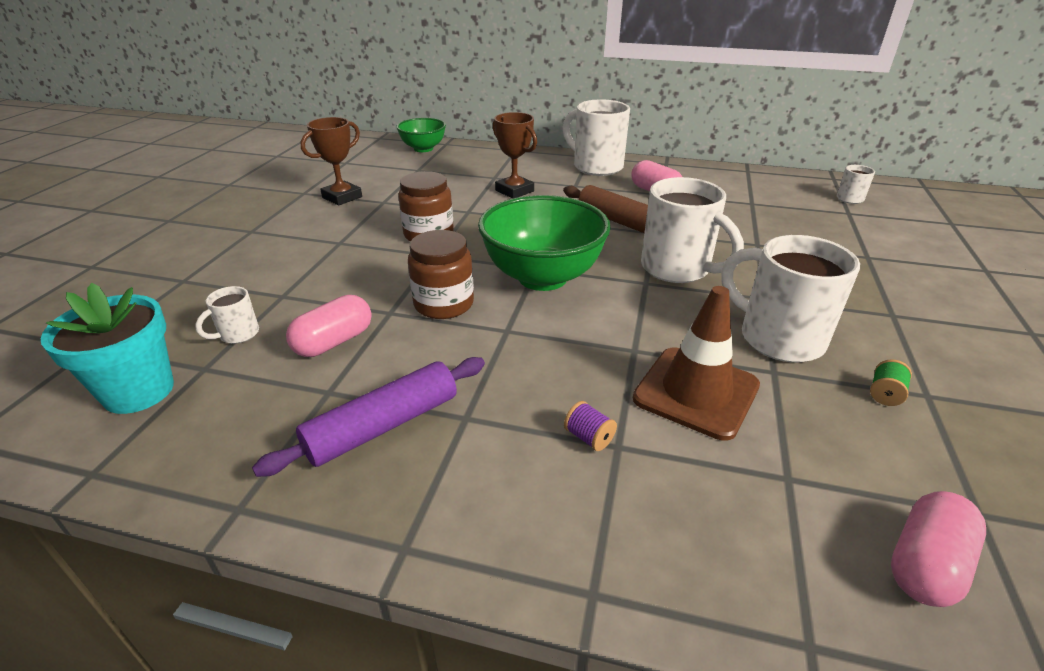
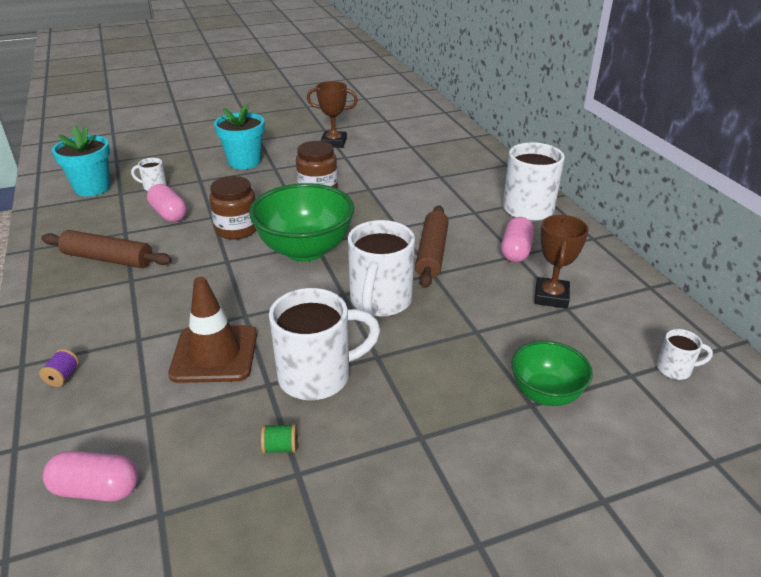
camera: 55 degrees right, 0 degrees up
purple rolling pin [252,357,485,477] -> brown rolling pin [41,230,172,268]
pink capsule [286,295,372,357] -> pink capsule turned 45 degrees clockwise [147,184,187,222]
green bowl [396,118,446,152] -> green bowl moved to [512,341,593,406]
brown trophy [493,112,537,199] -> brown trophy moved to [534,215,589,309]
purple spool [564,401,617,451] -> purple spool moved to [39,349,79,387]
white mug [721,235,860,362] -> white mug turned 60 degrees clockwise [269,288,380,400]
none -> turquoise flower pot [214,105,265,169]

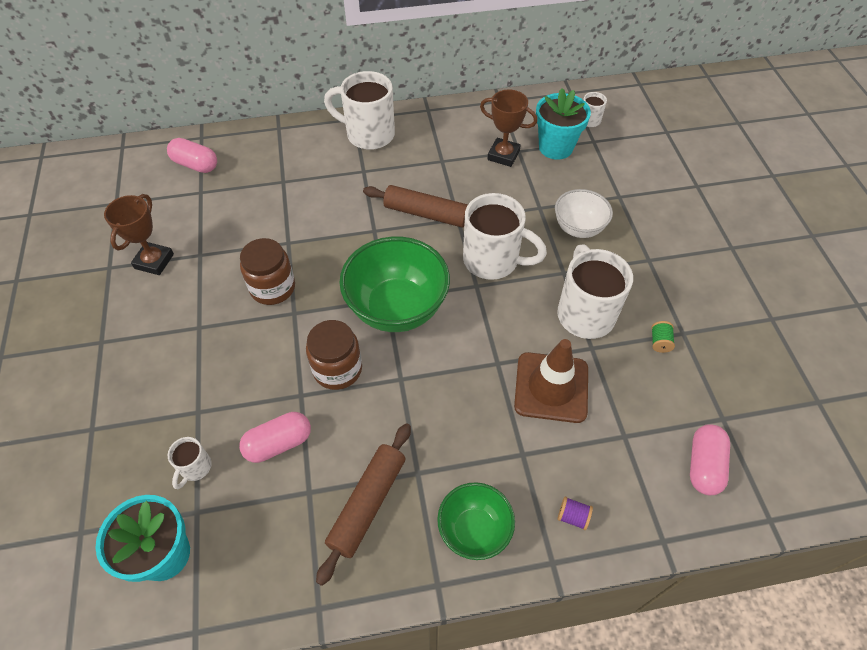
camera: 80 degrees left, 20 degrees up
turquoise flower pot [214,105,265,169] -> turquoise flower pot moved to [536,88,591,160]
pink capsule [501,217,534,262] -> pink capsule moved to [167,138,217,173]
green bowl [512,341,593,406] -> green bowl moved to [437,482,515,560]
none -> white bowl [555,189,613,238]

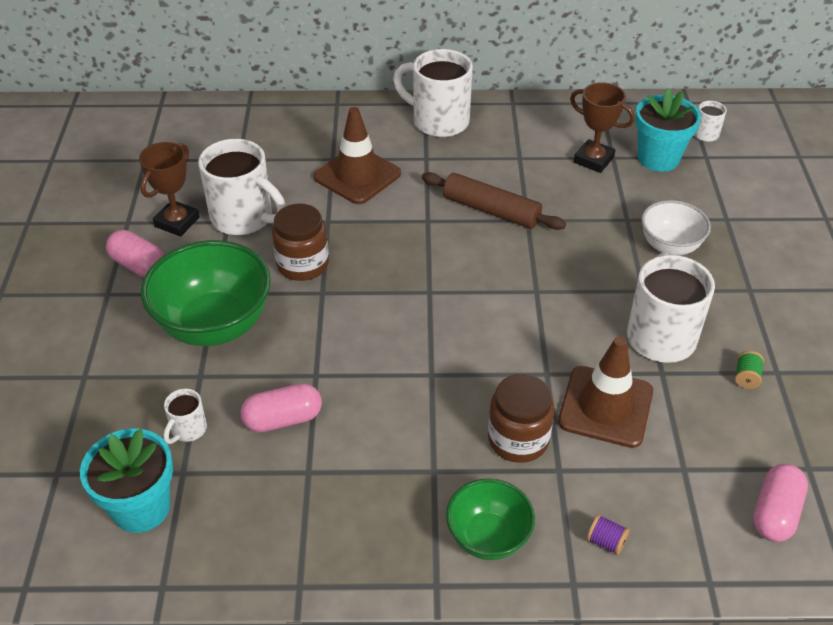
camera: 10 degrees right, 10 degrees down
pink capsule [167,138,217,173] -> pink capsule moved to [106,230,165,278]
brown jar [306,320,362,390] -> brown jar moved to [488,374,555,463]
brown rolling pin [316,423,411,586] -> none
green bowl [339,237,450,332] -> green bowl moved to [141,240,271,346]
white mug [463,193,547,280] -> white mug moved to [198,139,286,235]
none -> brown traffic cone [314,107,401,204]

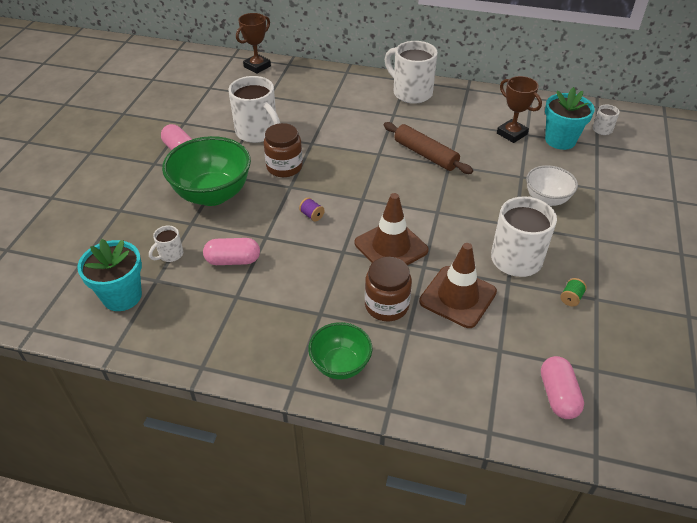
camera: 15 degrees right, 0 degrees up
brown trophy [139,142,200,237] -> brown trophy moved to [236,13,271,74]
brown traffic cone [314,107,401,204] -> brown traffic cone moved to [355,193,429,265]
purple spool [587,514,630,555] -> purple spool moved to [299,198,325,222]
pink capsule [753,464,808,542] -> pink capsule turned 45 degrees counterclockwise [541,356,584,419]

